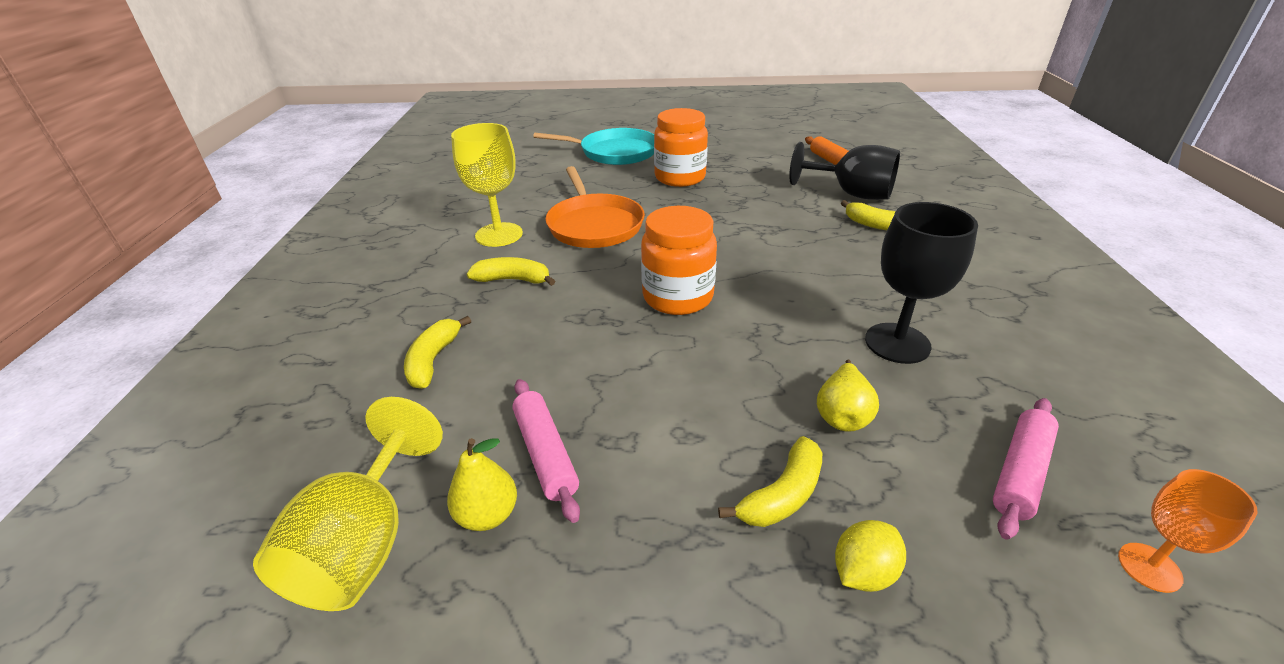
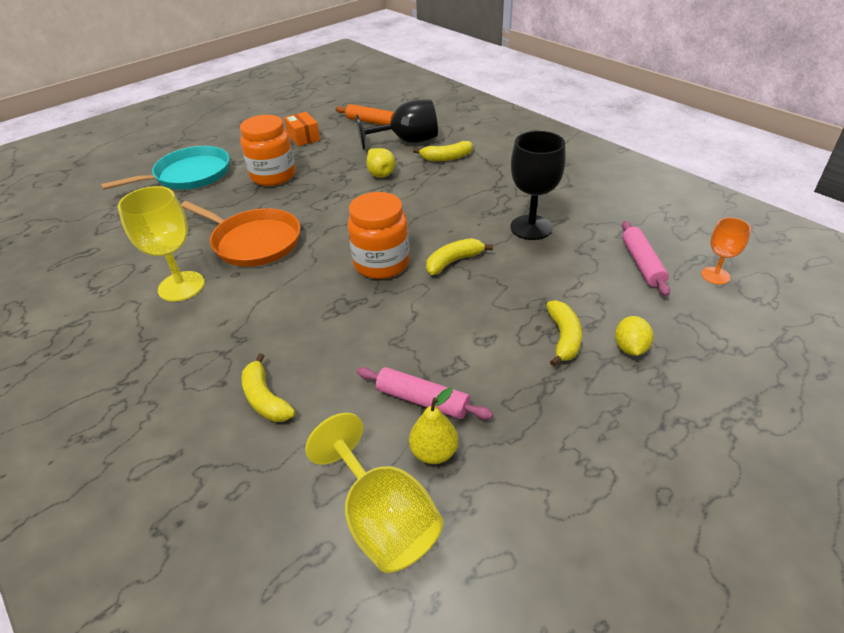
camera: 40 degrees left, 5 degrees up
yellow banana [467,257,555,286] -> yellow banana moved to [426,238,493,275]
yellow pear [817,359,879,432] -> yellow pear moved to [367,148,395,178]
none -> orange box [284,112,320,146]

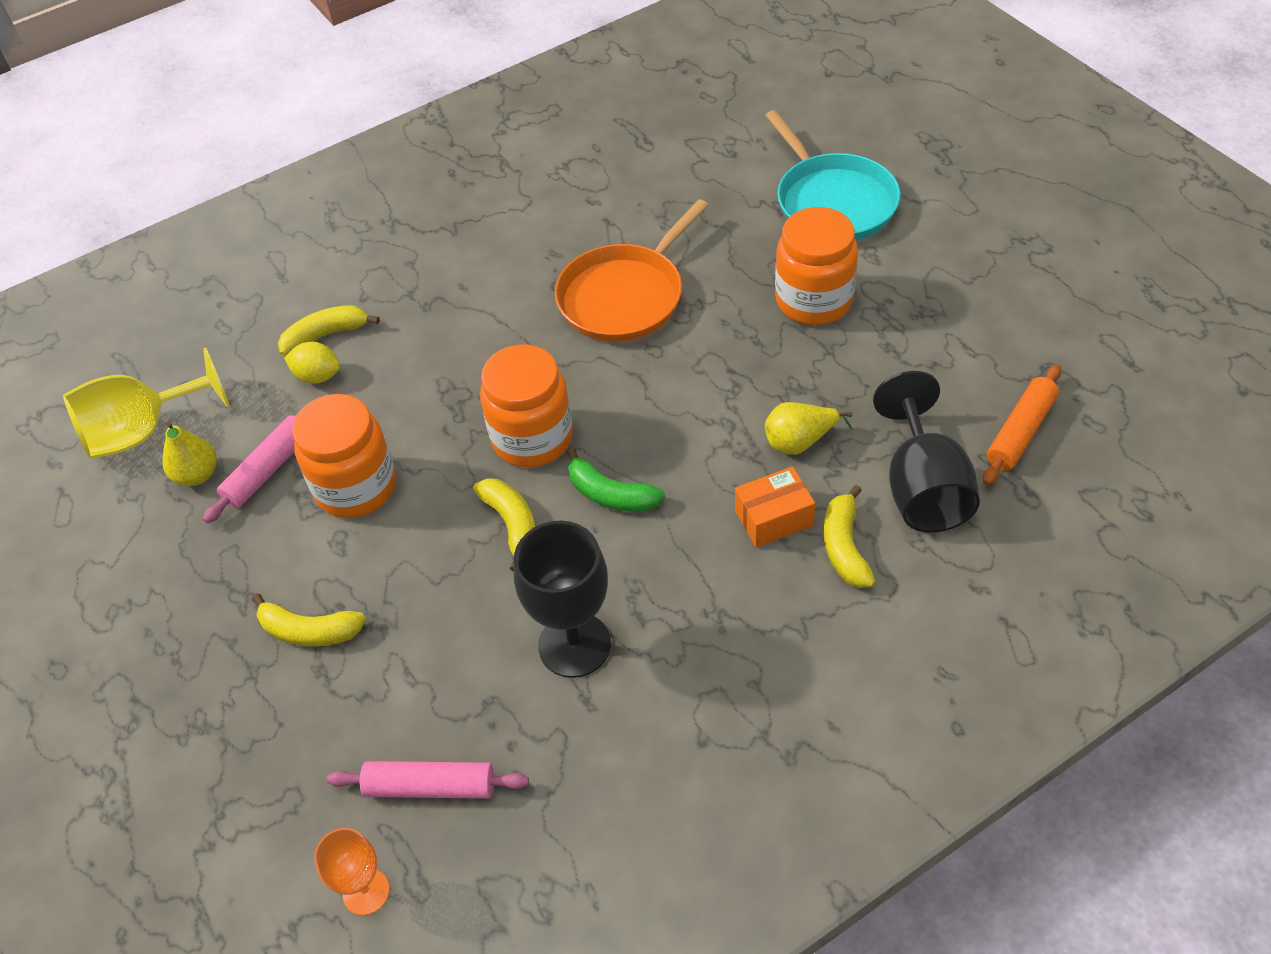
camera: 100 degrees right, 10 degrees up
yellow goblet [118,186,205,302] -> none
orange box [284,112,320,146] -> orange box moved to [735,466,815,548]
yellow lemon [615,316,653,356] -> yellow lemon moved to [284,342,340,384]
none -> orange jar [292,394,396,518]
none -> green banana [567,448,665,512]

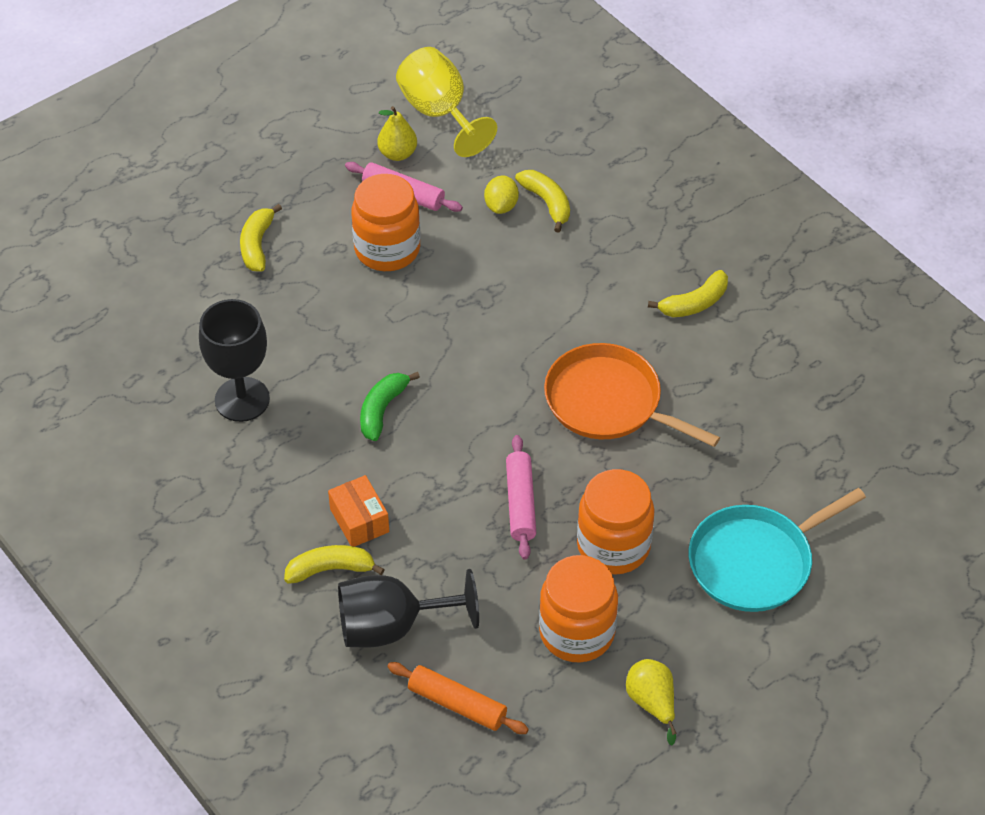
camera: 80 degrees right, 0 degrees up
orange goblet [314,828,390,915] -> none
pink rolling pin [326,761,529,799] -> pink rolling pin moved to [506,435,536,560]
yellow banana [473,478,536,571] -> yellow banana moved to [648,270,728,317]
orange jar [480,345,573,468] -> orange jar moved to [539,555,618,662]
yellow pear [765,402,853,455] -> yellow pear moved to [626,659,677,745]

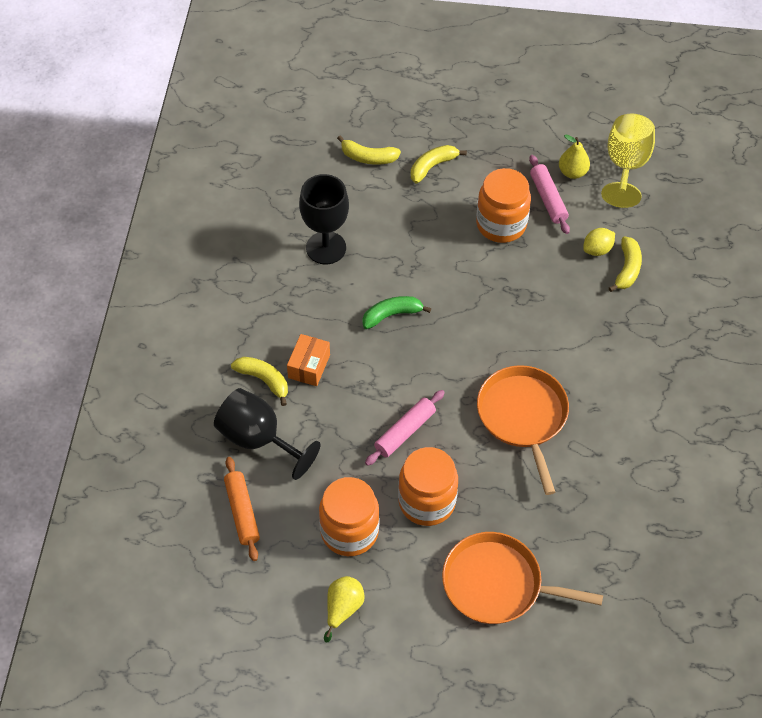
camera: 45 degrees right, 5 degrees up
yellow banana [648,270,728,317] -> yellow banana moved to [337,135,401,165]
turquoise pan [689,488,866,612] -> orange pan [442,532,603,624]

